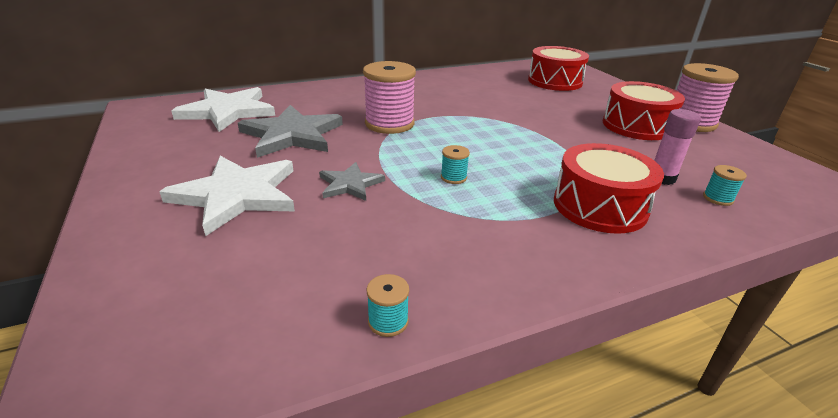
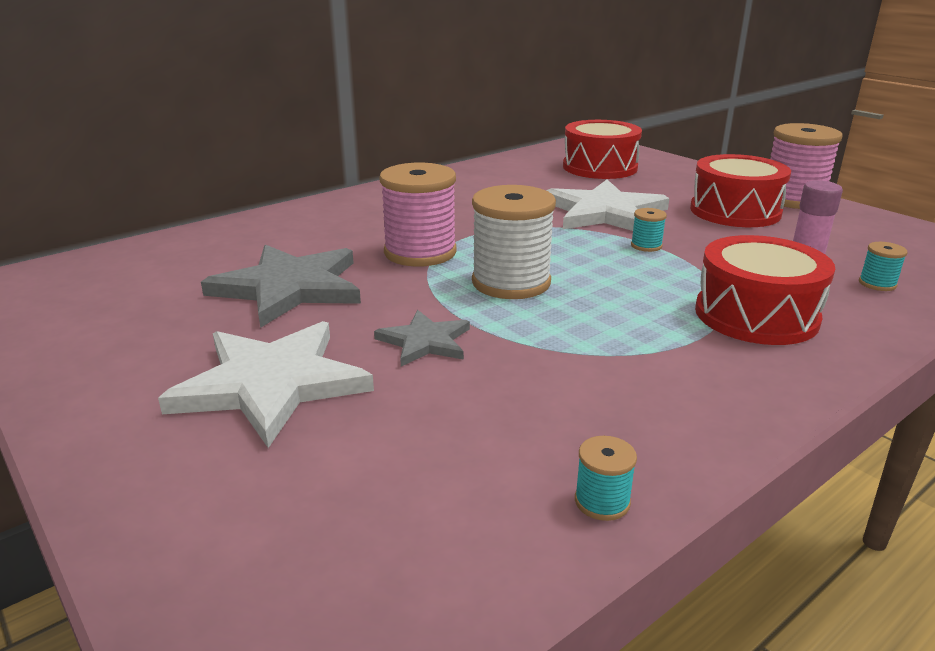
camera: 15 degrees left, 5 degrees down
white star [171,87,275,132] -> white star moved to [546,180,669,231]
turquoise spool [441,145,470,184] -> turquoise spool moved to [631,208,667,252]
none -> white spool [472,185,556,299]

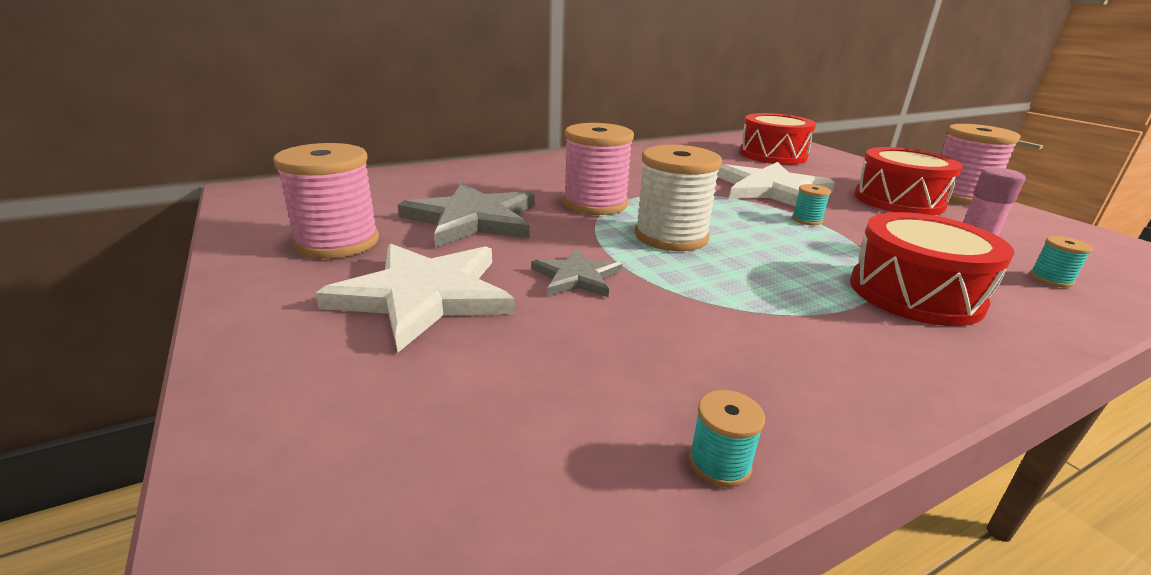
camera: 10 degrees right, 0 degrees up
none -> pink spool [273,143,379,259]

